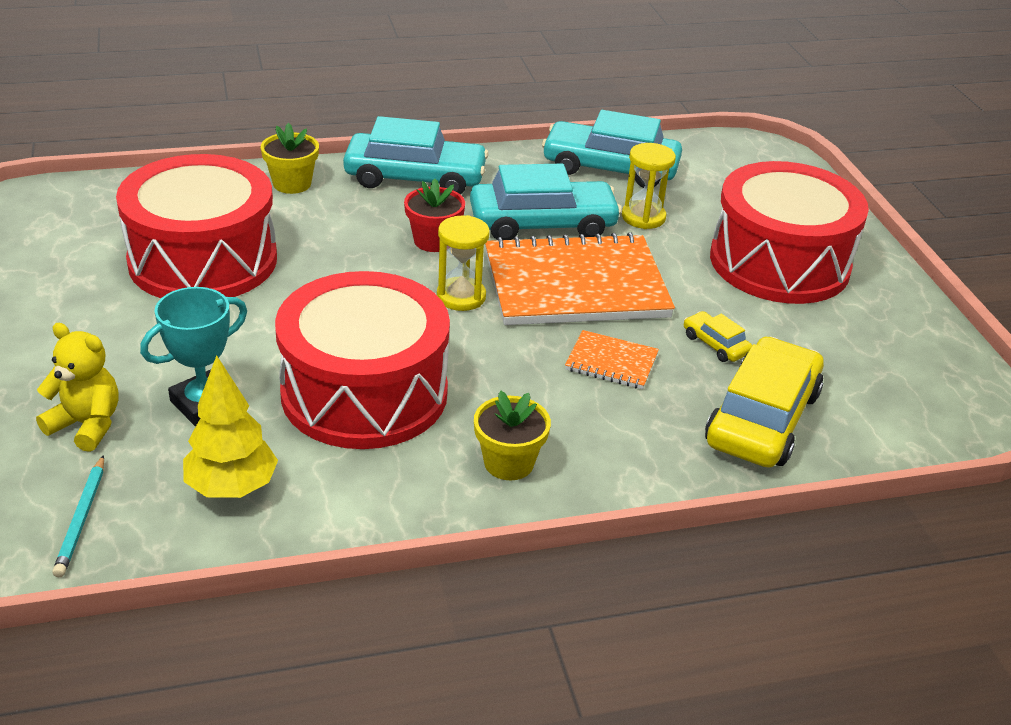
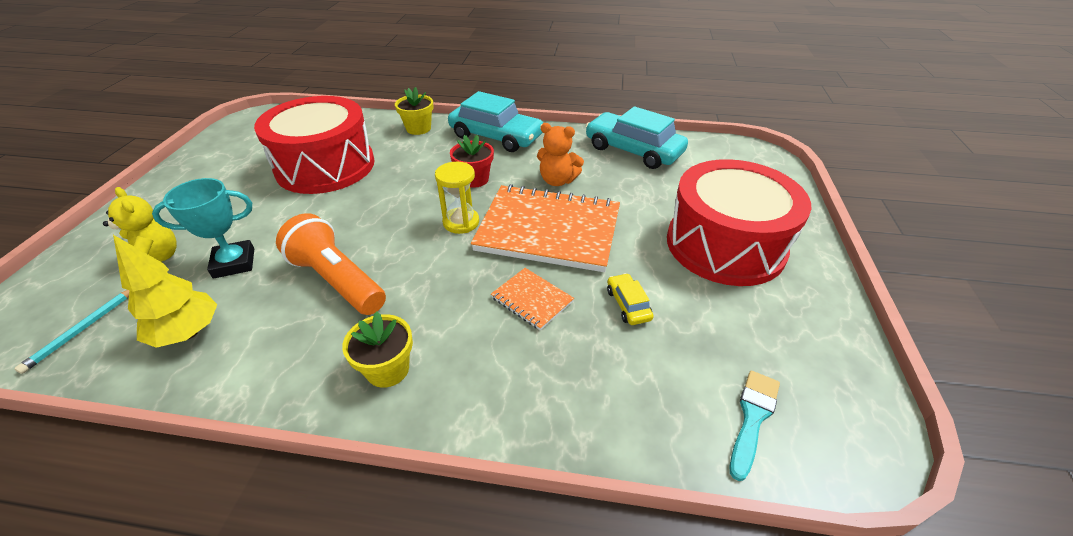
camera: 25 degrees right, 5 degrees up
red drum [275,271,450,449] -> orange flashlight [276,213,386,315]
turquoise car [470,164,622,240] -> orange teddy bear [537,123,584,186]
yellow hourglass [622,143,676,229] -> none
yellow car [705,337,824,468] -> none
none -> turquoise brush [730,371,780,481]

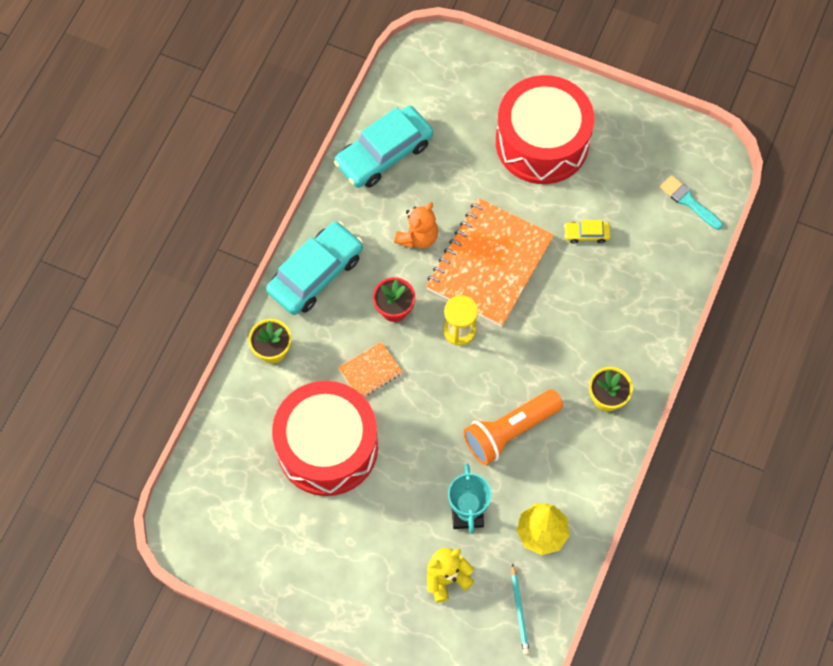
camera: 75 degrees left, 25 degrees up
turquoise pencil [14,290,129,374] -> turquoise pencil turned 45 degrees clockwise [511,563,530,655]
orange notebook [491,268,574,331] -> orange notebook moved to [339,342,402,398]

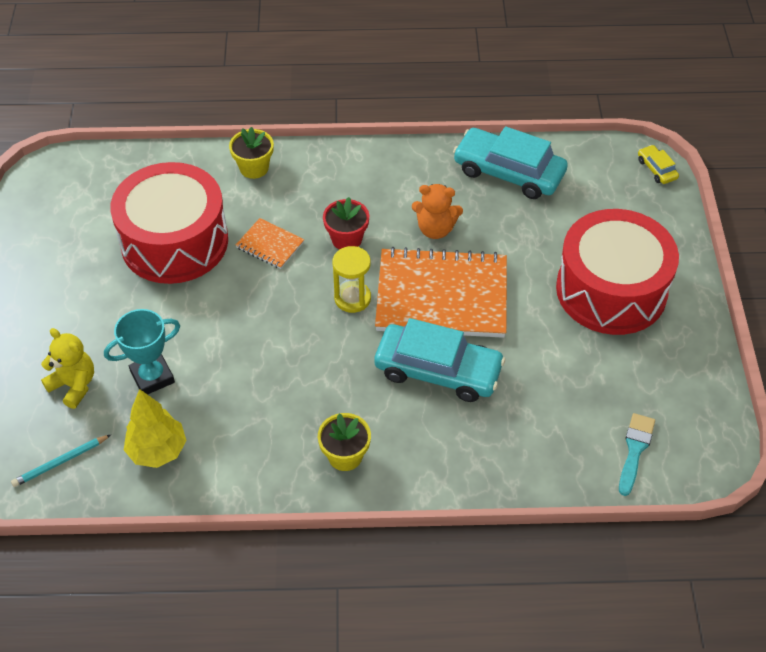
camera: 65 degrees right, 15 degrees down
turquoise car [266,222,363,315] -> turquoise car moved to [374,318,505,402]
orange flashlight [463,389,563,465] -> none
yellow car [564,220,611,244] -> yellow car moved to [638,145,679,184]

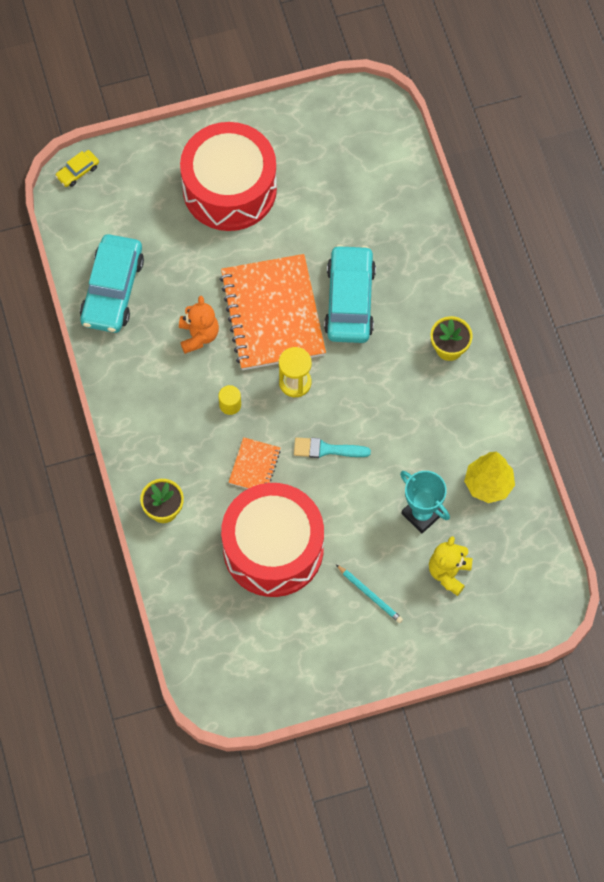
camera: 105 degrees left, 15 degrees up
turquoise pencil [11,435,111,487] -> turquoise pencil moved to [336,564,403,623]
red flower pot [323,197,369,250] -> yellow cylinder [218,385,241,415]
turquoise brush [619,413,655,496] -> turquoise brush moved to [294,437,371,458]

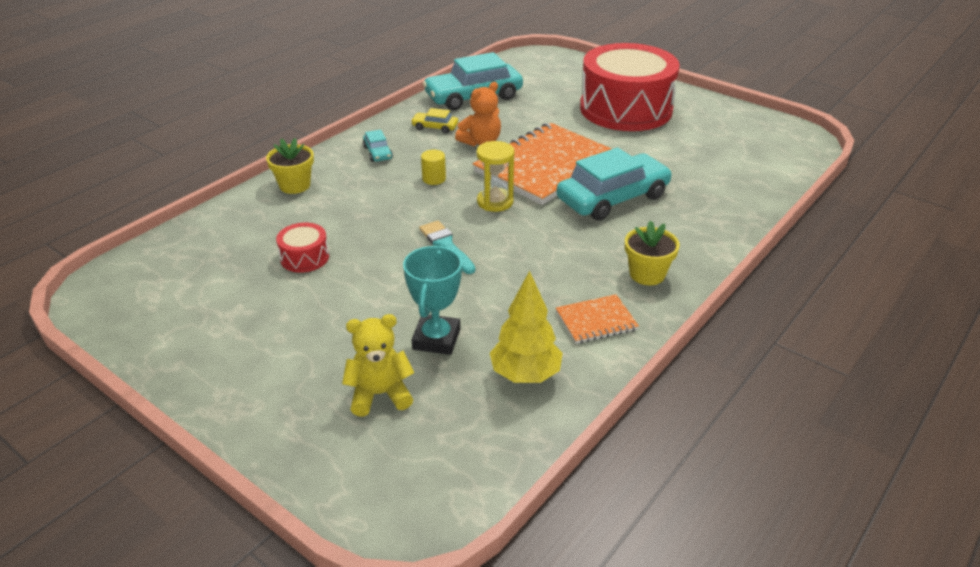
camera: 55 degrees right, 30 degrees down
yellow car [55,150,99,187] -> yellow car moved to [411,108,458,133]
red drum [221,483,324,597] -> red drum [276,223,329,272], size x0.40
orange notebook [229,437,281,489] -> orange notebook moved to [556,294,639,344]
turquoise pencil [336,564,403,623] -> none
none -> turquoise car [363,129,393,162]

